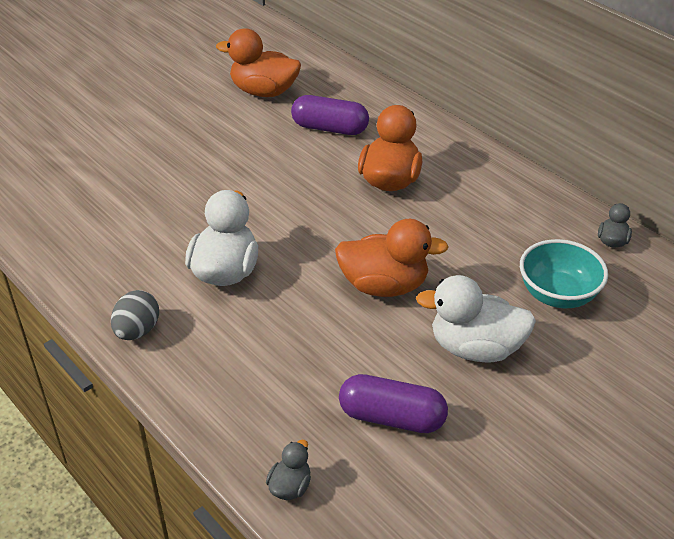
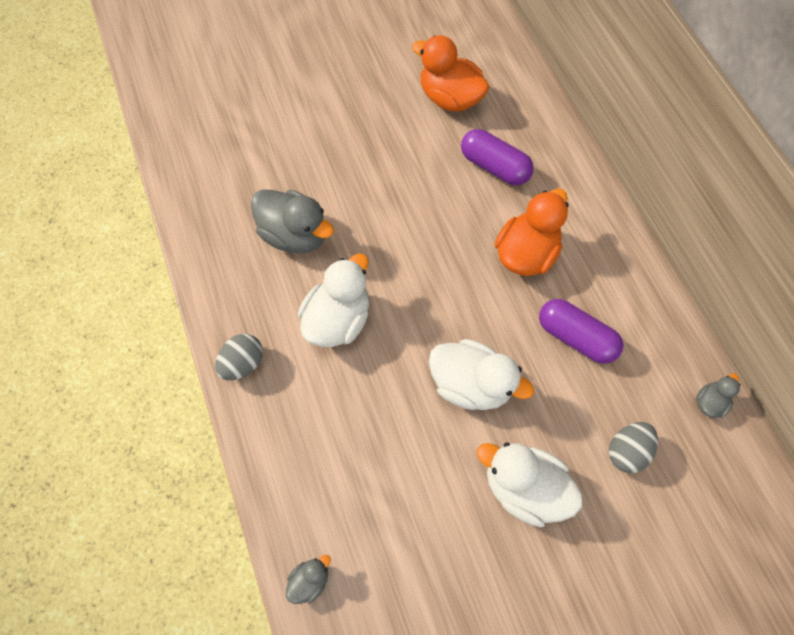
camera: 20 degrees right, 25 degrees up
orange duck [335,219,448,297] -> white duck [429,339,534,410]
purple capsule [339,374,448,433] -> purple capsule moved to [539,299,623,364]
turquoise bowl [520,239,608,308] -> grey egg [609,422,658,473]
none -> grey duck [251,189,334,253]

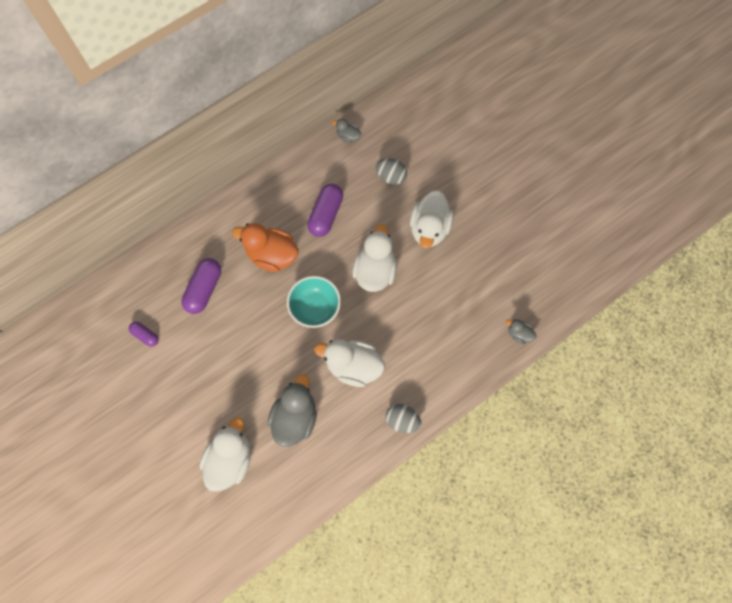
camera: 105 degrees left, 5 degrees up
orange duck [412,35,489,112] -> purple capsule [129,322,159,347]
none -> white duck [200,418,251,492]
none -> turquoise bowl [287,276,341,328]

